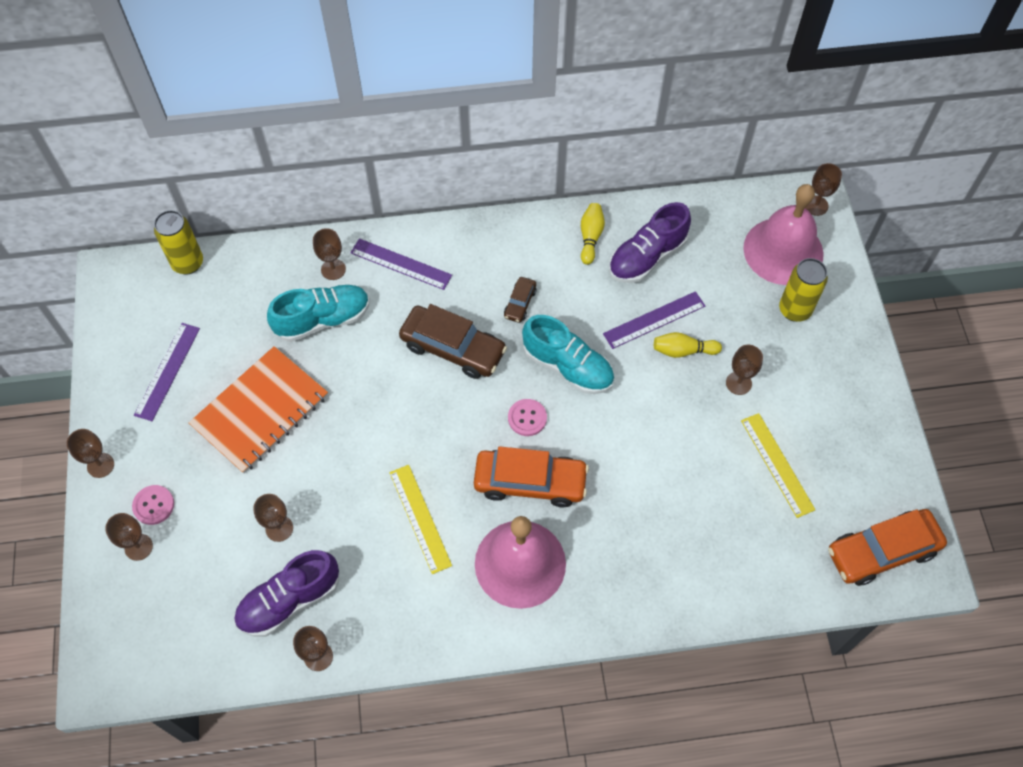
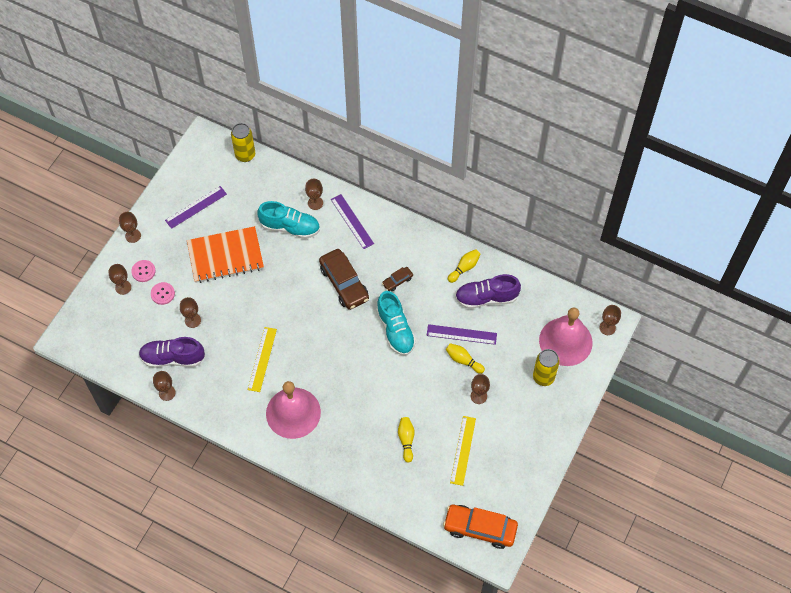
camera: 35 degrees right, 0 degrees up
orange car [474,446,589,507] -> none
pink button [508,399,547,436] -> pink button moved to [151,282,175,305]
none -> yellow bowling pin [398,417,415,463]

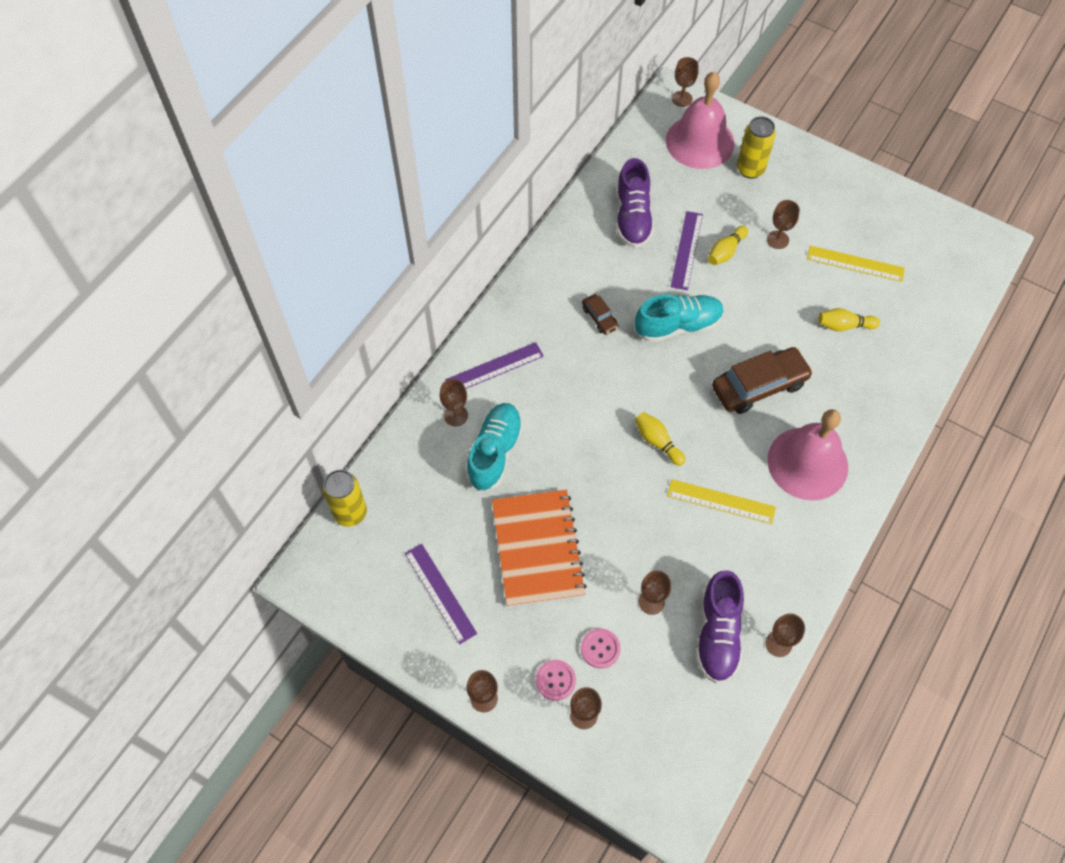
camera: 85 degrees left, 0 degrees up
brown car [319,249,369,310] -> brown car moved to [712,347,813,414]
orange car [443,505,518,549] -> none
yellow bowling pin [448,249,481,283] -> yellow bowling pin moved to [635,412,686,466]

